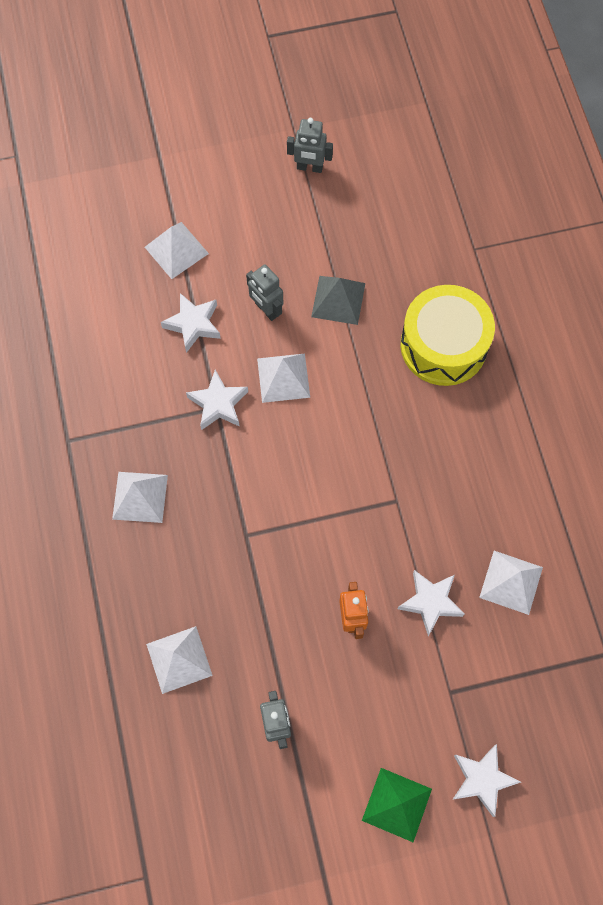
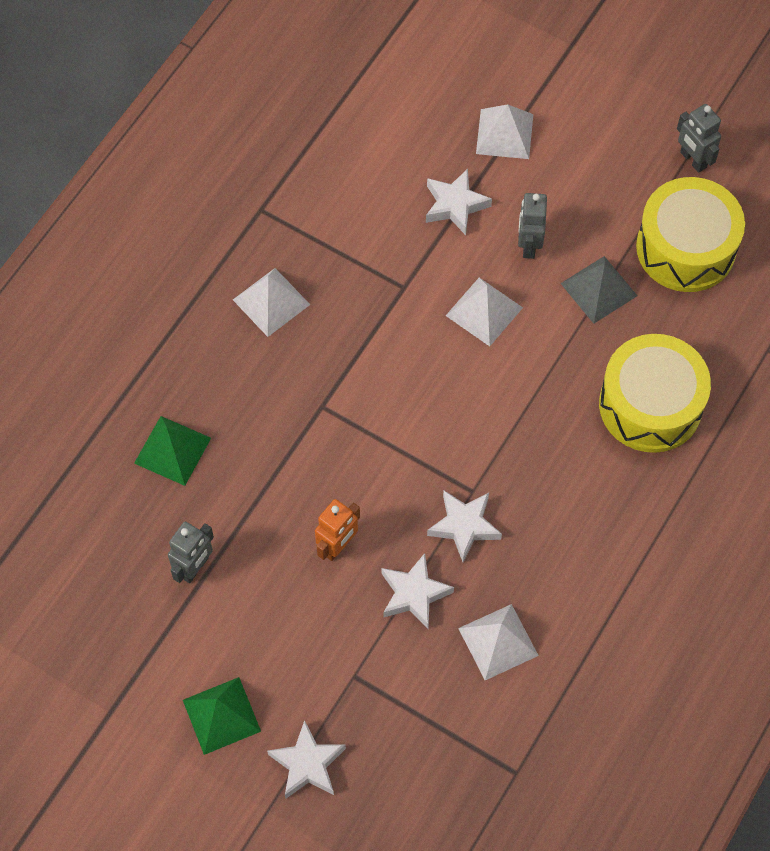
camera: 45 degrees right, 5 degrees down
white pyramid [146,626,213,694] -> green pyramid [134,416,211,486]
white star [186,370,248,430] -> white star moved to [427,491,502,562]
none -> yellow drum [636,177,745,292]

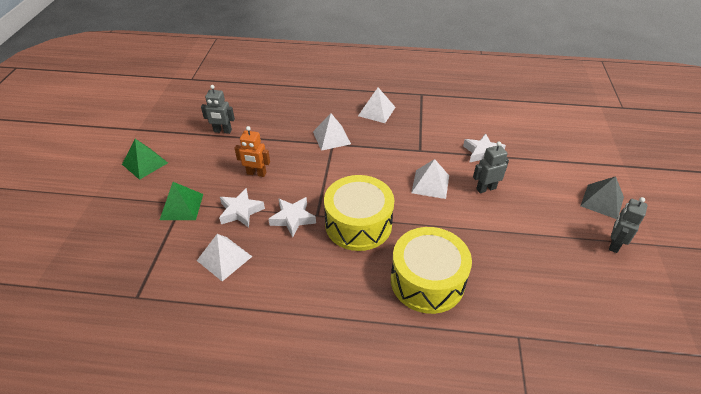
camera: 65 degrees right, 20 degrees down
green pyramid [134,416,211,486] -> green pyramid moved to [160,182,203,220]
white star [267,720,346,798] -> none
white pyramid [476,104,533,159] -> white pyramid moved to [313,113,351,151]
grey pyramid [560,256,638,324] -> grey pyramid moved to [580,176,624,219]
yellow drum [636,177,745,292] -> yellow drum moved to [324,175,394,251]

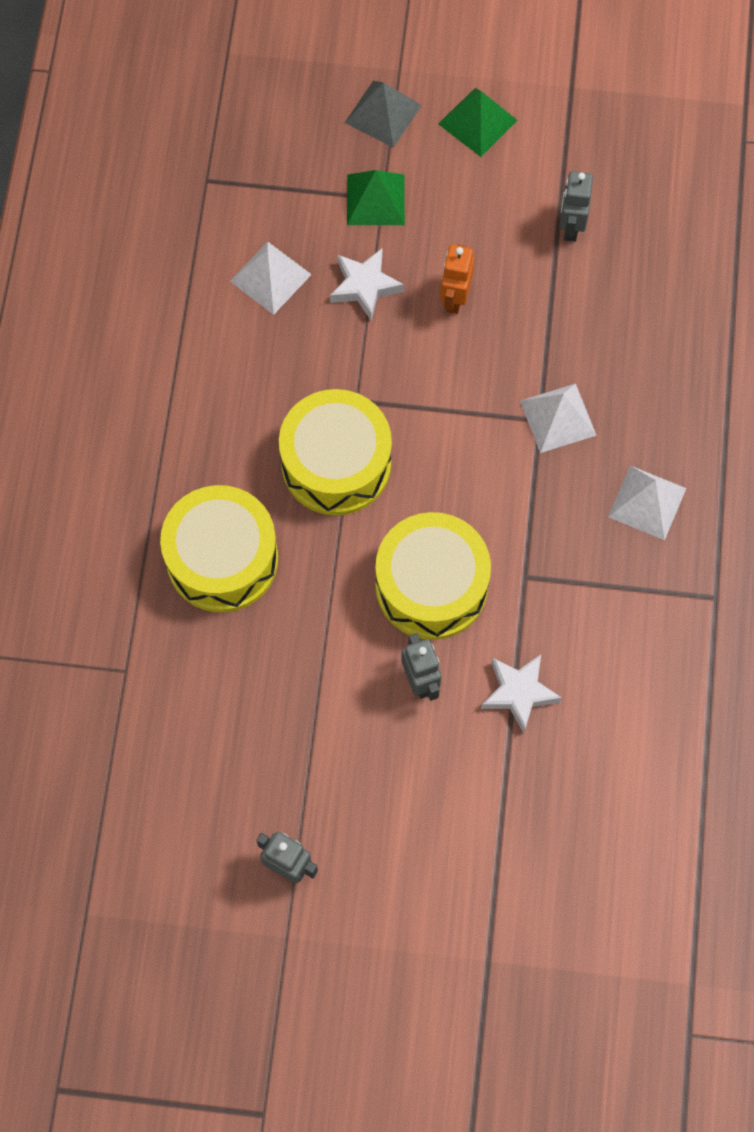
camera: 90 degrees right, 25 degrees up
white star [268,197,316,237] -> none
white pyramid [411,159,449,199] -> yellow drum [375,512,491,640]
grey pyramid [580,176,624,219] -> grey pyramid moved to [345,81,422,148]

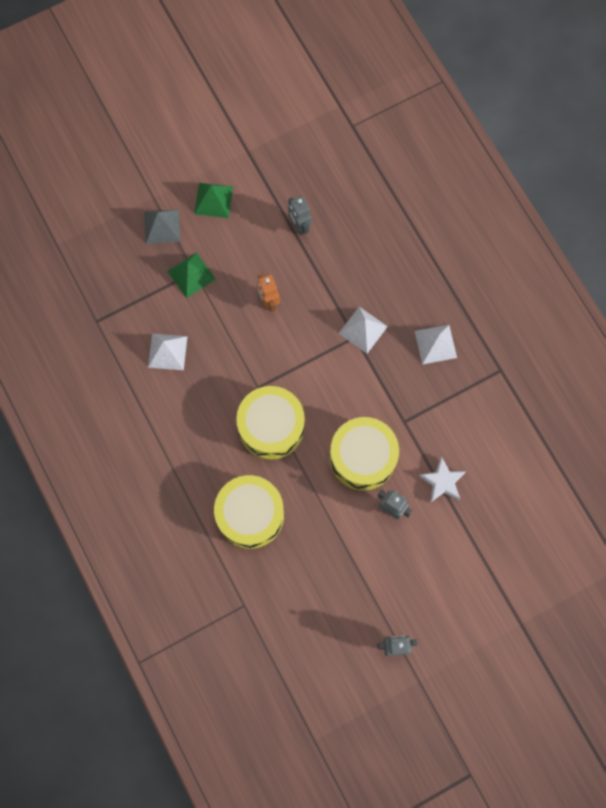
camera: 35 degrees left, 5 degrees up
white star [330,249,404,321] -> none

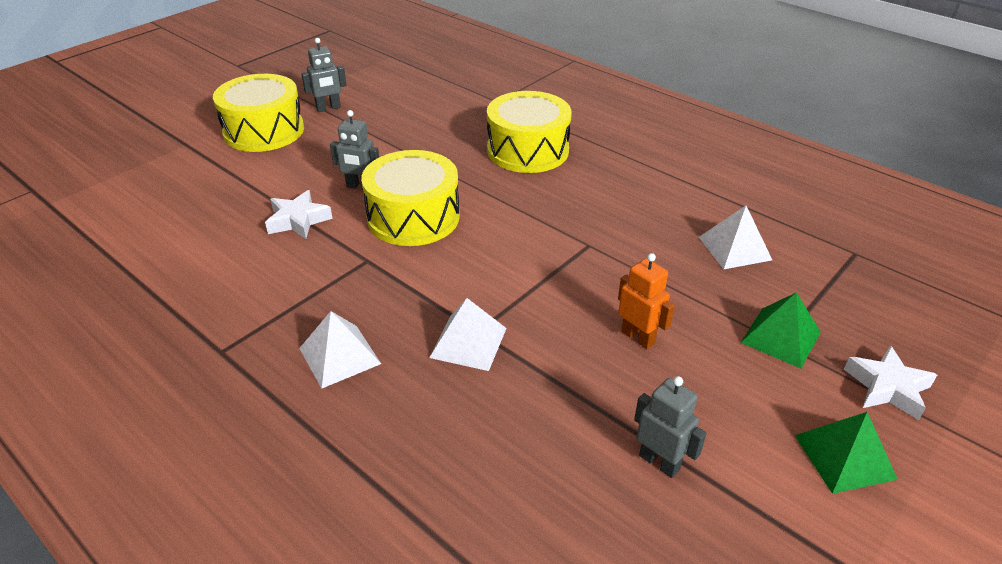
camera: 160 degrees right, 35 degrees down
grey pyramid [144,209,181,244] -> white star [844,345,937,420]
yellow drum [236,386,305,460] -> yellow drum moved to [213,74,304,152]

